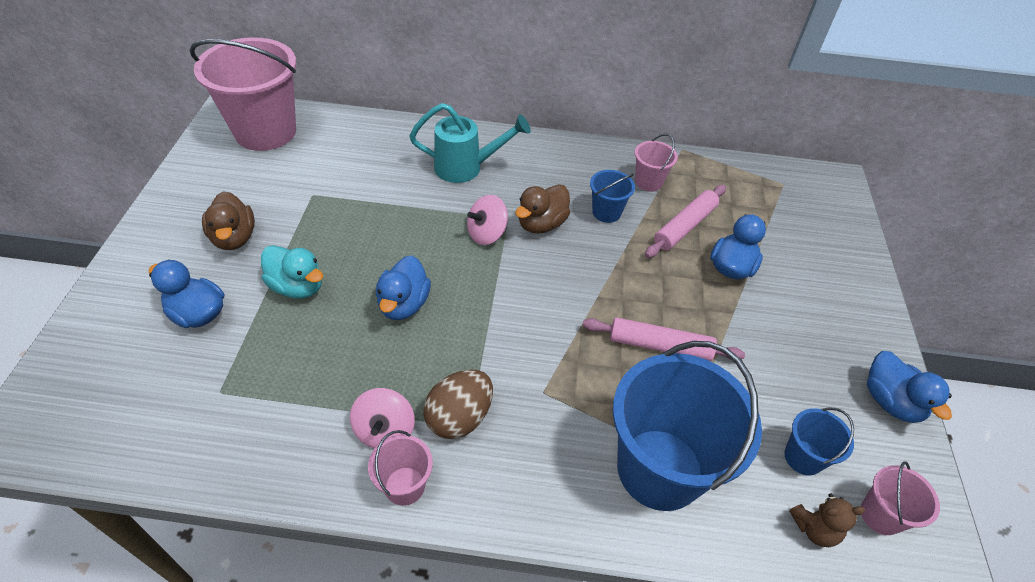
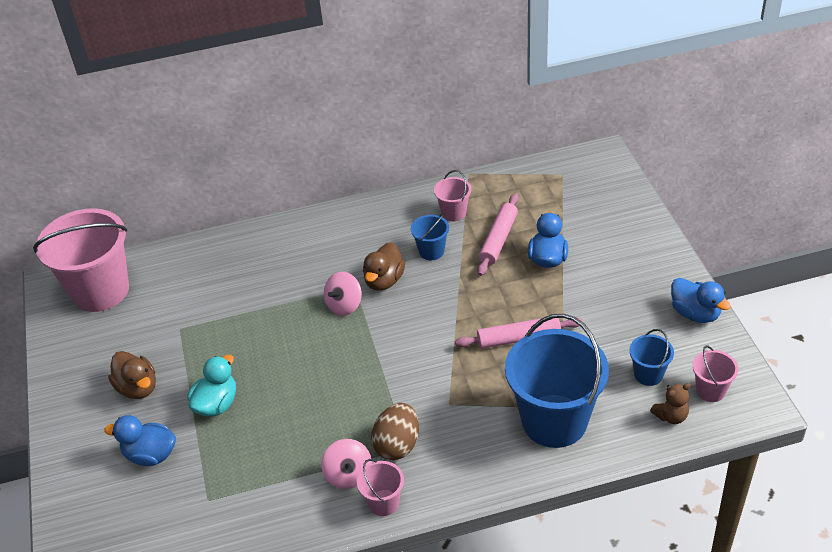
camera: 15 degrees left, 5 degrees down
turquoise duck [261,245,323,299] -> turquoise duck turned 75 degrees counterclockwise [188,355,236,417]
blue duck [376,255,431,320] -> none
turquoise watering can [409,103,531,183] -> none

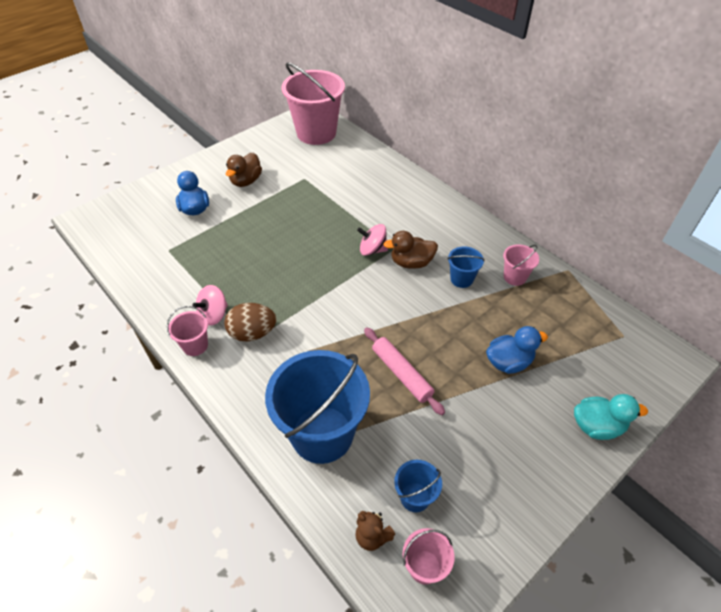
camera: 60 degrees right, 5 degrees up
turquoise duck [188,355,236,417] -> turquoise duck moved to [574,394,648,440]
pink rolling pin [477,194,519,276] -> none
blue duck [671,278,731,323] -> none

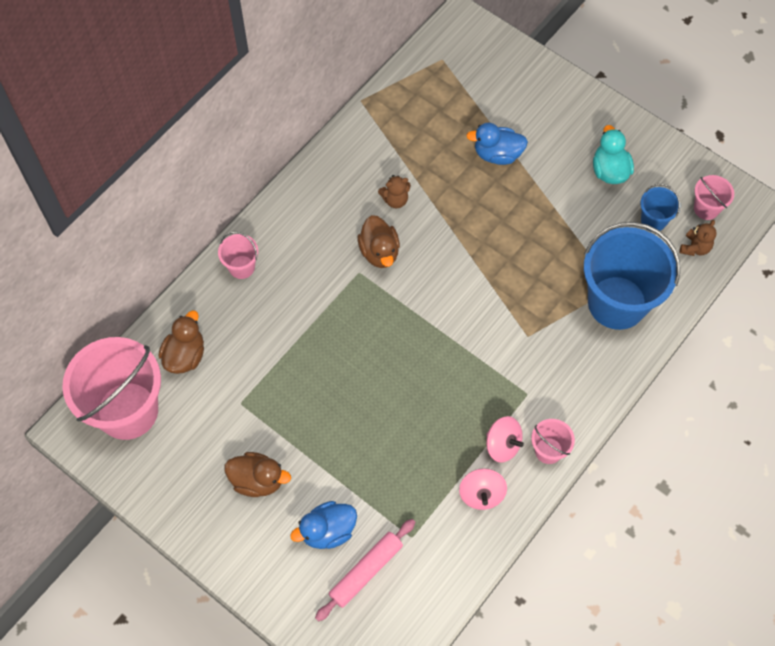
camera: 100 degrees left, 15 degrees up
brown egg [224,303,276,341] -> none
pink spinning top [357,224,388,256] -> pink spinning top moved to [459,468,507,510]
pink rolling pin [364,327,445,415] -> pink rolling pin moved to [315,519,415,621]
blue bucket [447,247,485,288] -> brown teddy bear [378,175,411,209]
blue duck [486,326,548,374] -> blue duck turned 60 degrees counterclockwise [466,123,528,165]
pink bucket [503,244,539,286] -> pink bucket moved to [218,232,258,279]
turquoise duck [574,394,648,440] -> turquoise duck moved to [593,125,634,184]
none -> brown duck [159,311,204,374]

